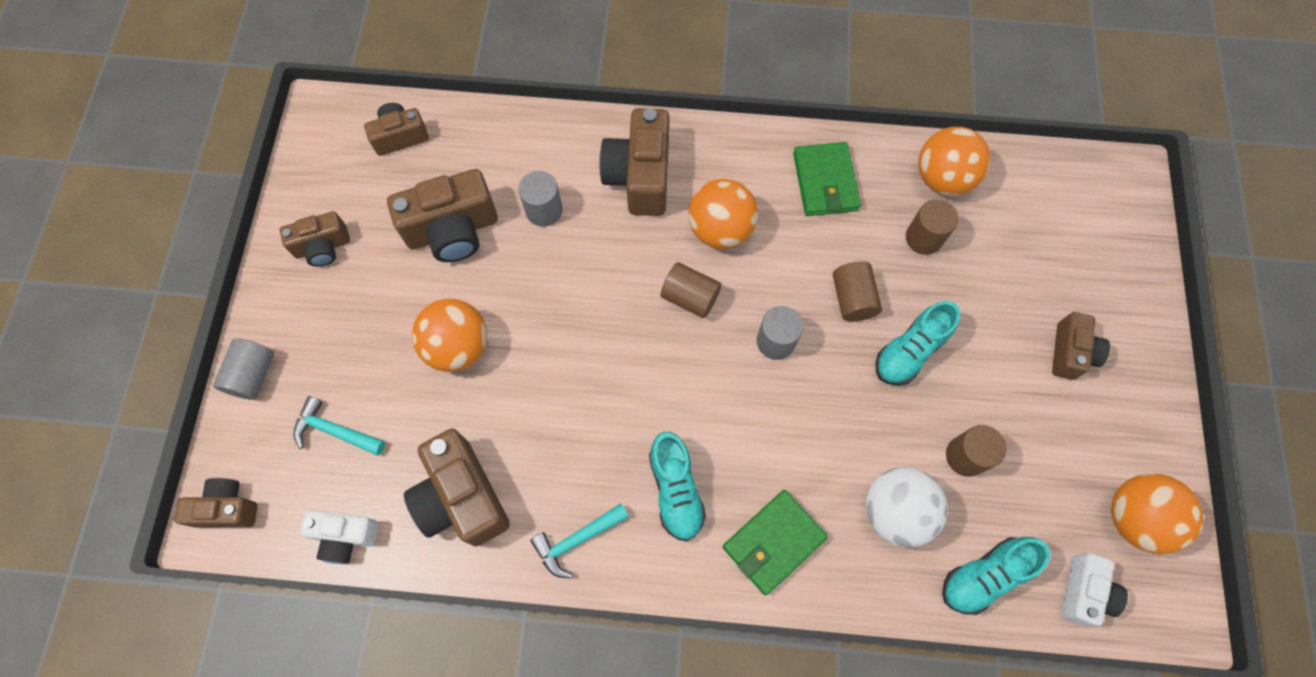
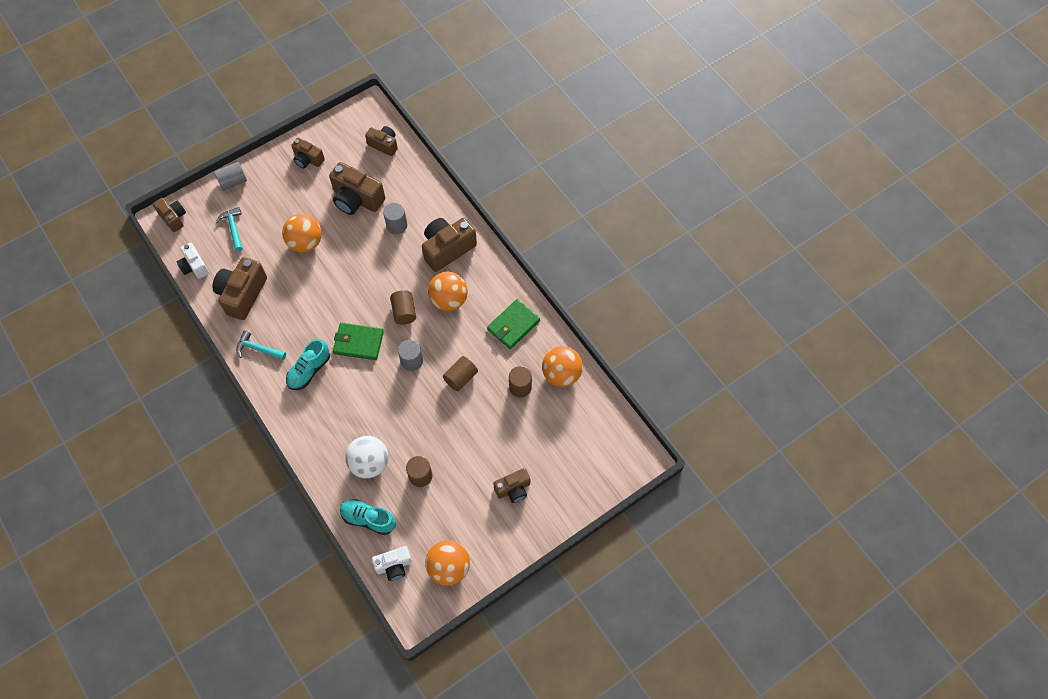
camera: 50 degrees right, 5 degrees down
green wallet [723,490,828,595] -> green wallet moved to [333,323,384,360]
turquoise shoe [875,301,960,385] -> none

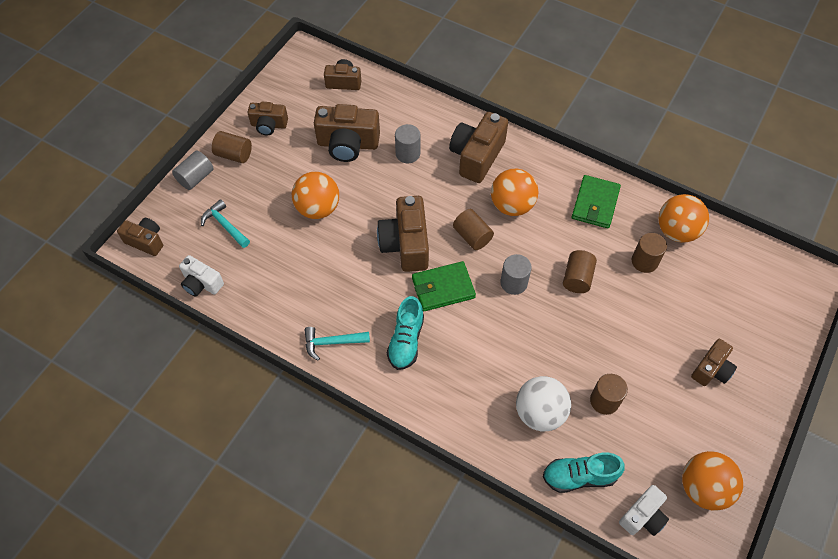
camera: 25 degrees left, 5 degrees down
brown camera [213,257,267,320] -> brown camera moved to [377,196,429,272]
none -> brown cylinder [212,131,252,163]

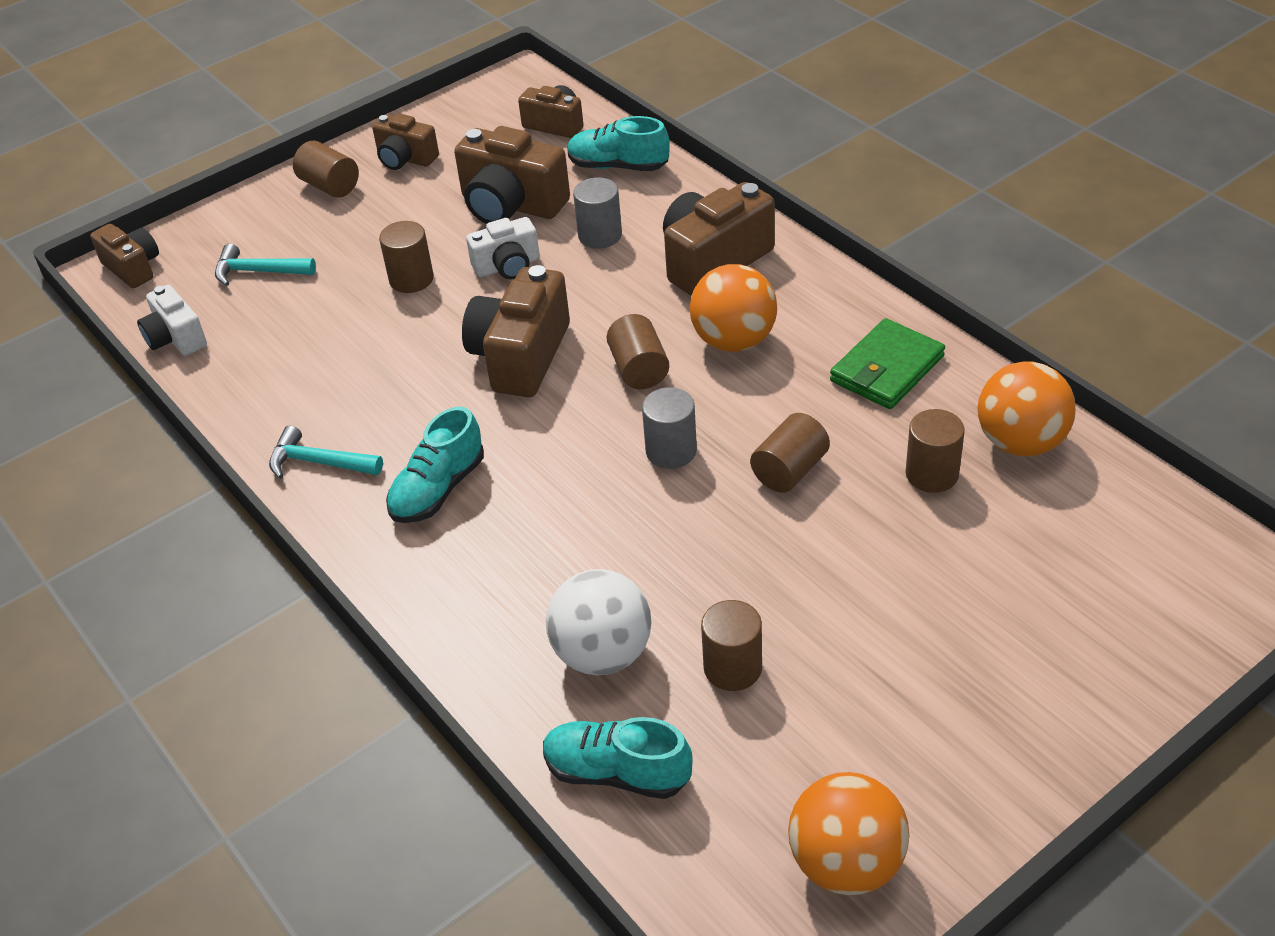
camera: 25 degrees right, 15 degrees down
grey cylinder [172,151,214,190] -> none
turquoise hammer [201,199,250,248] -> turquoise hammer turned 60 degrees counterclockwise [215,243,316,286]
orange ball [292,172,339,219] -> brown cylinder [379,221,434,293]
green wallet [412,261,476,311] -> none
white camera [619,485,669,536] -> white camera moved to [466,217,540,279]
brown camera [691,339,737,386] -> none
none -> turquoise shoe [567,116,670,171]

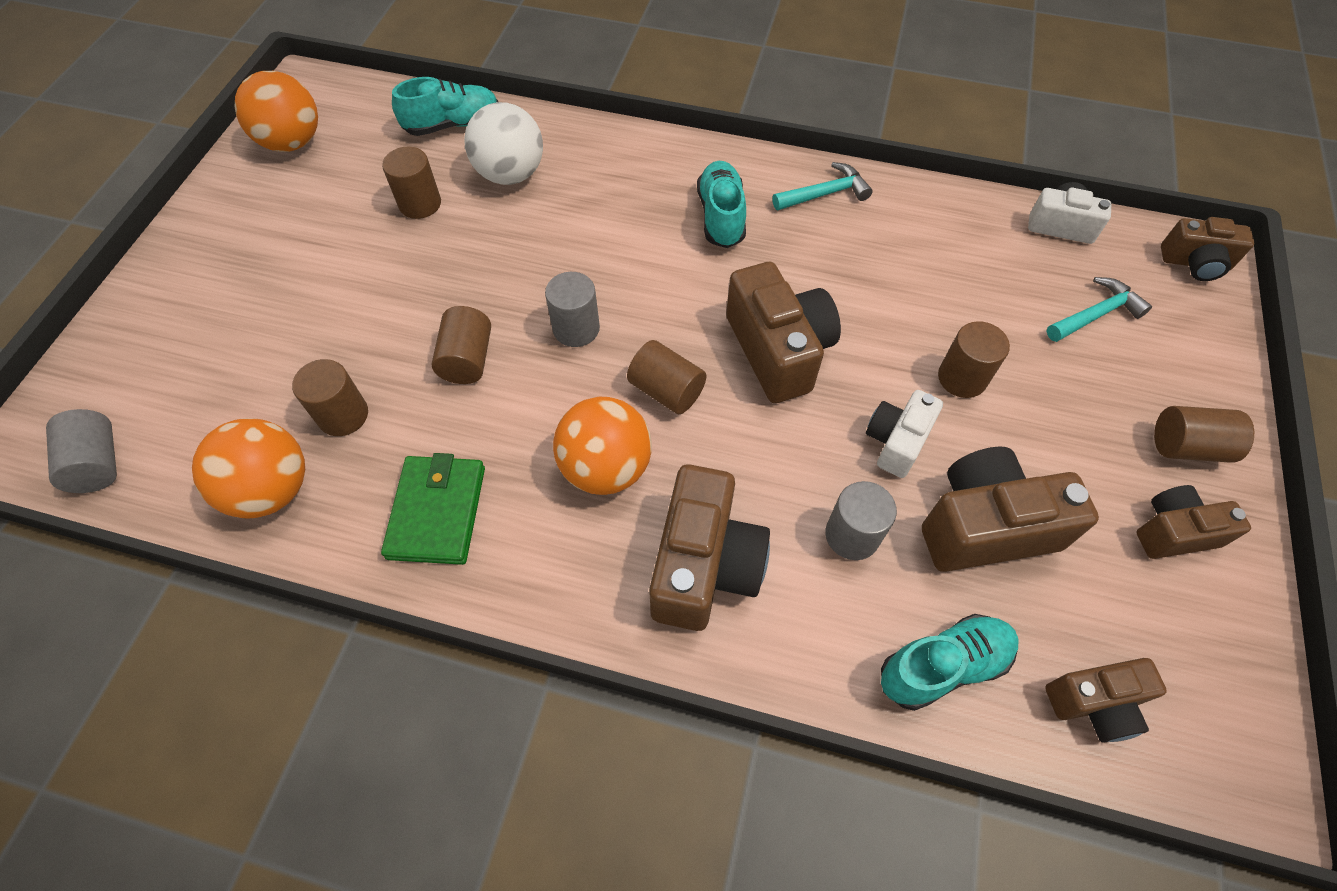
camera: 140 degrees right, 15 degrees up
none -> grey cylinder [46,409,117,493]

